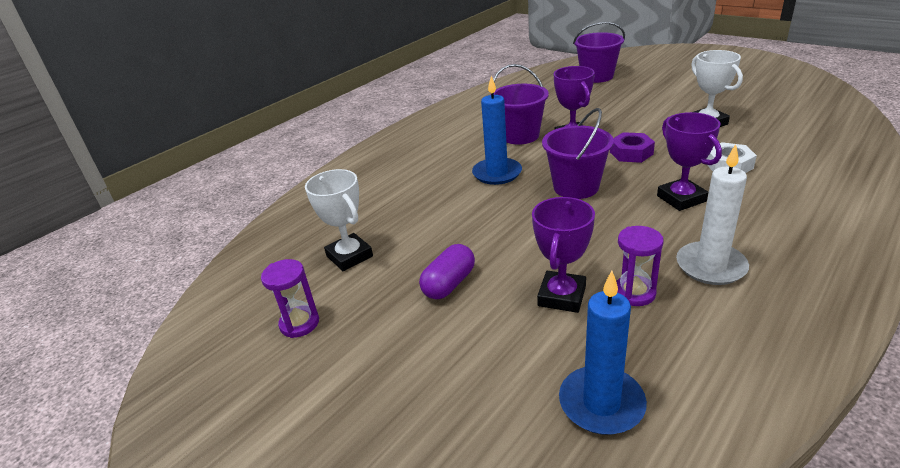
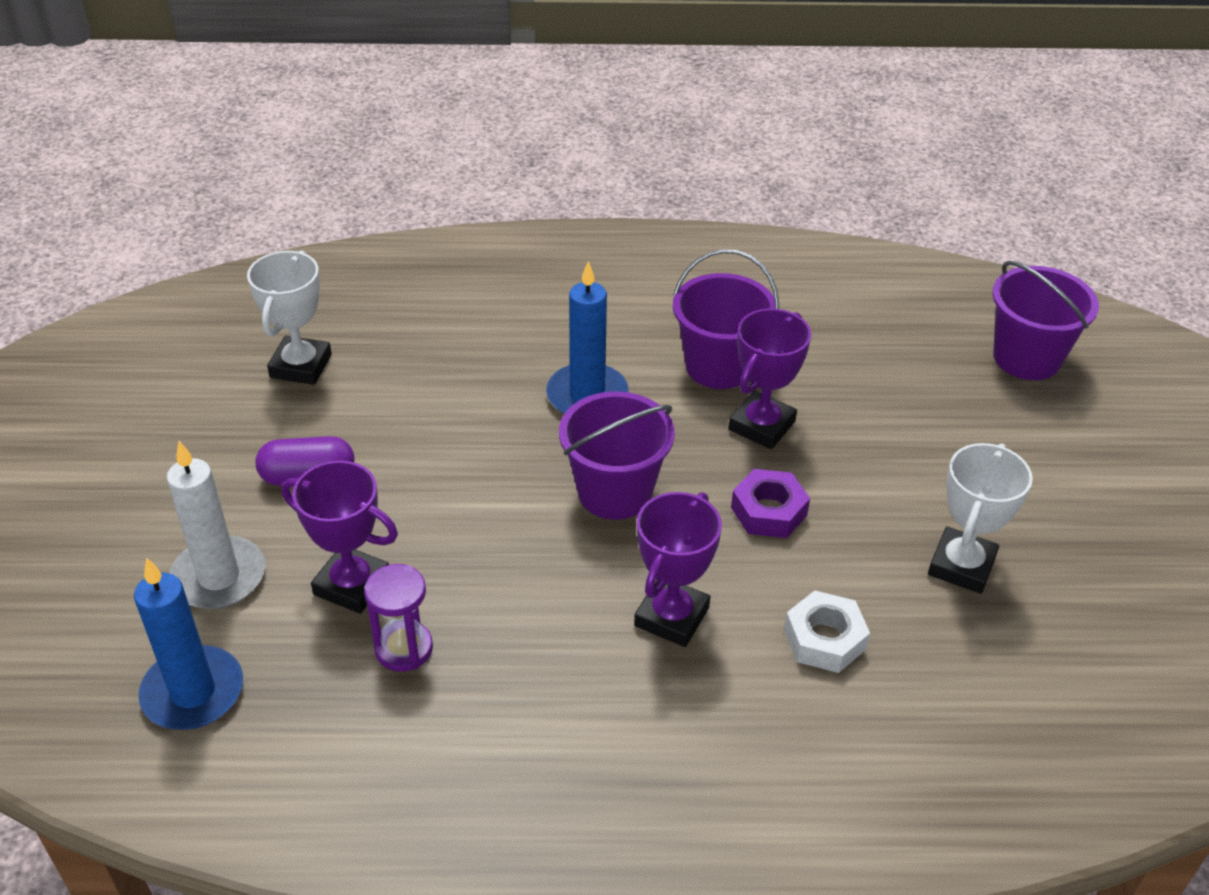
camera: 45 degrees right, 10 degrees up
purple hourglass [261,259,319,338] -> none
purple trophy [532,197,595,313] -> purple trophy turned 45 degrees clockwise [282,461,398,614]
white candle [676,144,749,285] -> white candle moved to [167,441,265,609]

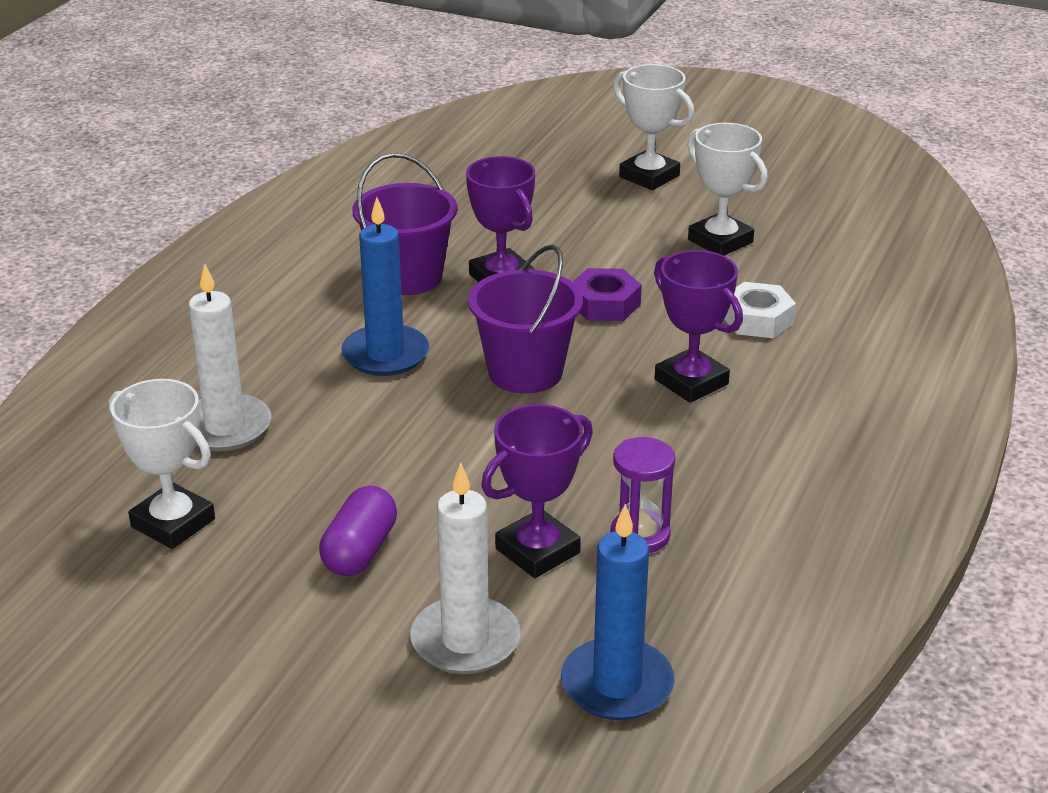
camera: 65 degrees left, 10 degrees down
purple bucket [992,261,1099,380] -> none
none -> white candle [188,263,271,452]
none -> white trophy [613,64,694,190]

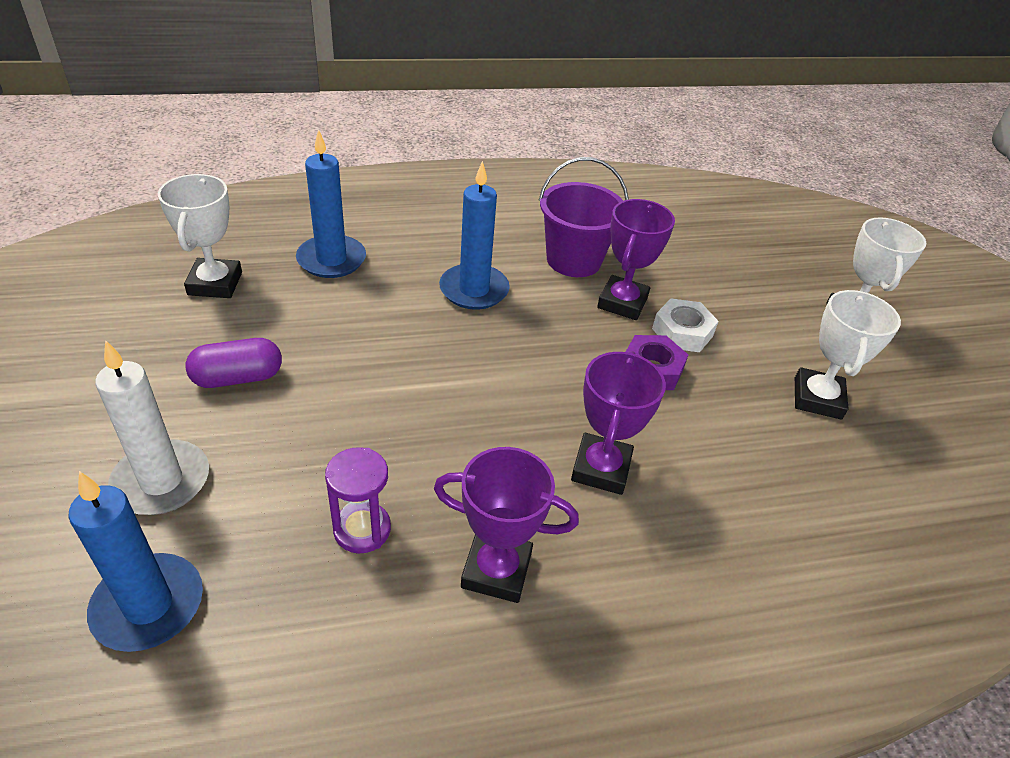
camera: 50 degrees right, 10 degrees up
white candle [188,263,271,452] -> blue candle [296,129,366,278]
purple bucket [468,245,583,394] -> none
purple trophy [481,404,593,578] -> purple trophy moved to [434,447,579,603]
white nut [724,282,796,338] -> white nut moved to [652,298,719,352]

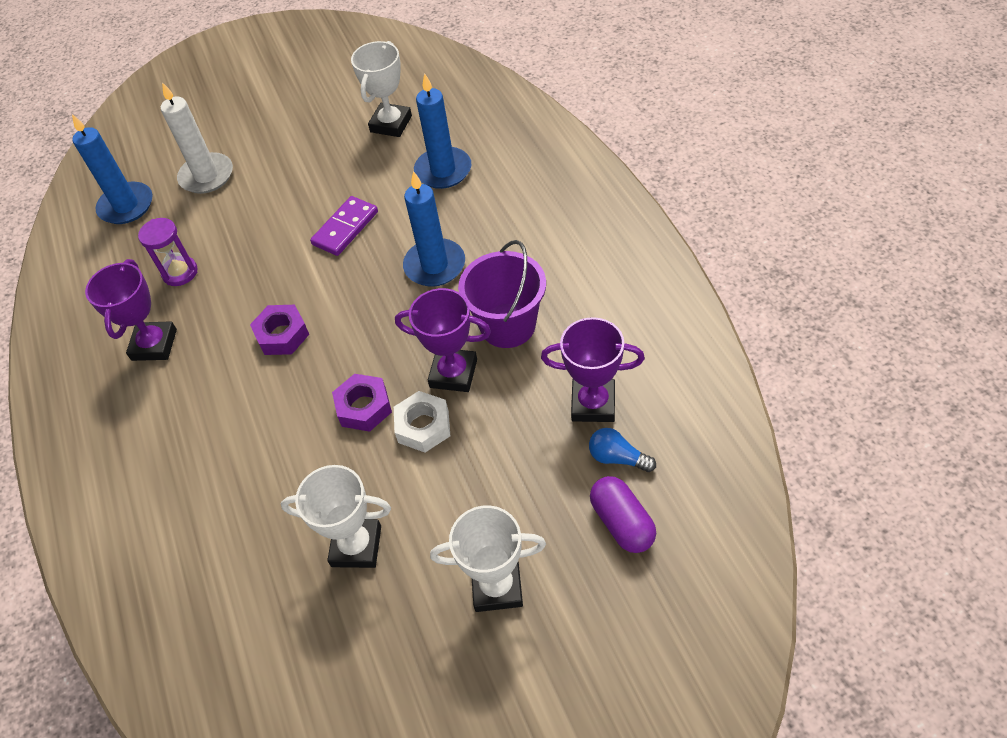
camera: 90 degrees right, 10 degrees up
white trophy [158,174,242,298] -> white trophy turned 60 degrees counterclockwise [351,41,412,137]
purple capsule [185,338,282,388] -> purple capsule moved to [590,476,656,553]
purple trophy [571,351,666,495] -> purple trophy moved to [541,317,645,422]
none -> purple nut [250,305,309,355]
none -> purple domino [310,196,378,256]
none -> blue light bulb [589,428,656,472]

